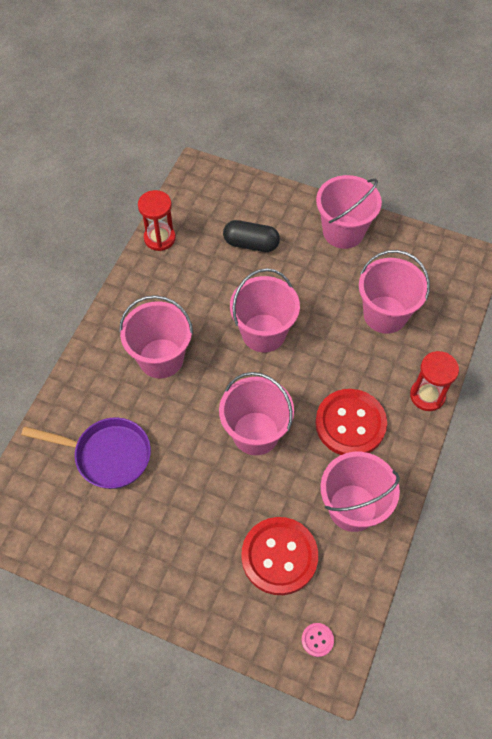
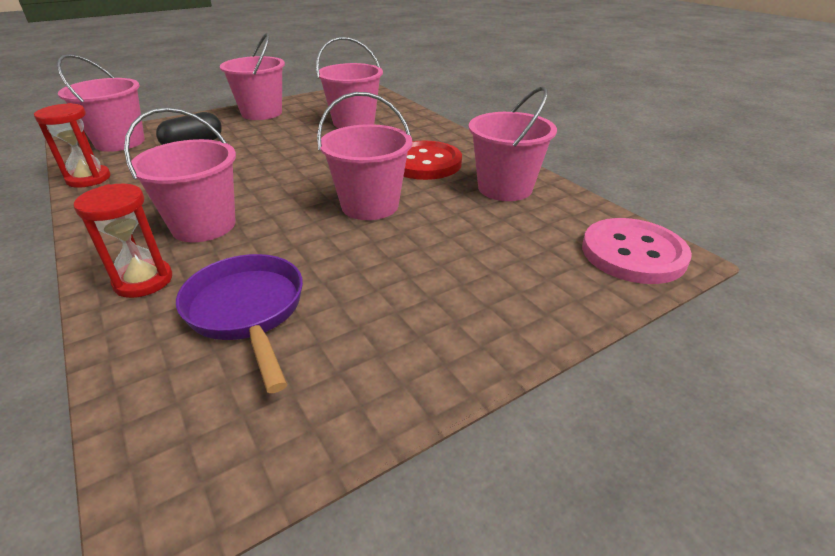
camera: 55 degrees left, 25 degrees down
purple pan [21,417,151,489] -> purple pan turned 75 degrees counterclockwise [176,254,303,393]
pink bucket [230,268,300,352] -> pink bucket moved to [57,54,145,152]
red button [241,517,318,595] -> none
pink button [302,623,334,657] -> pink button [582,218,692,284], size x2.49
red hourglass [410,351,459,411] -> red hourglass moved to [73,184,172,298]

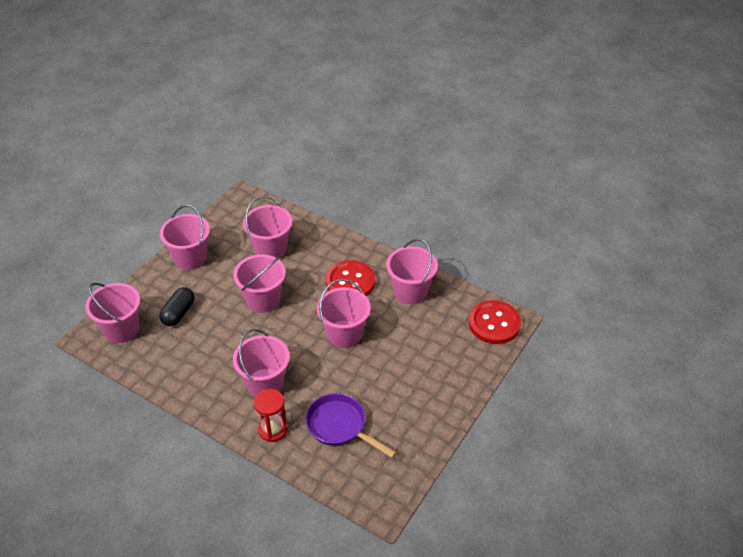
camera: 25 degrees left, 10 degrees up
red hourglass [34,103,111,188] -> none
pink button [582,218,692,284] -> red button [469,300,521,344]
none -> pink bucket [233,254,286,313]

